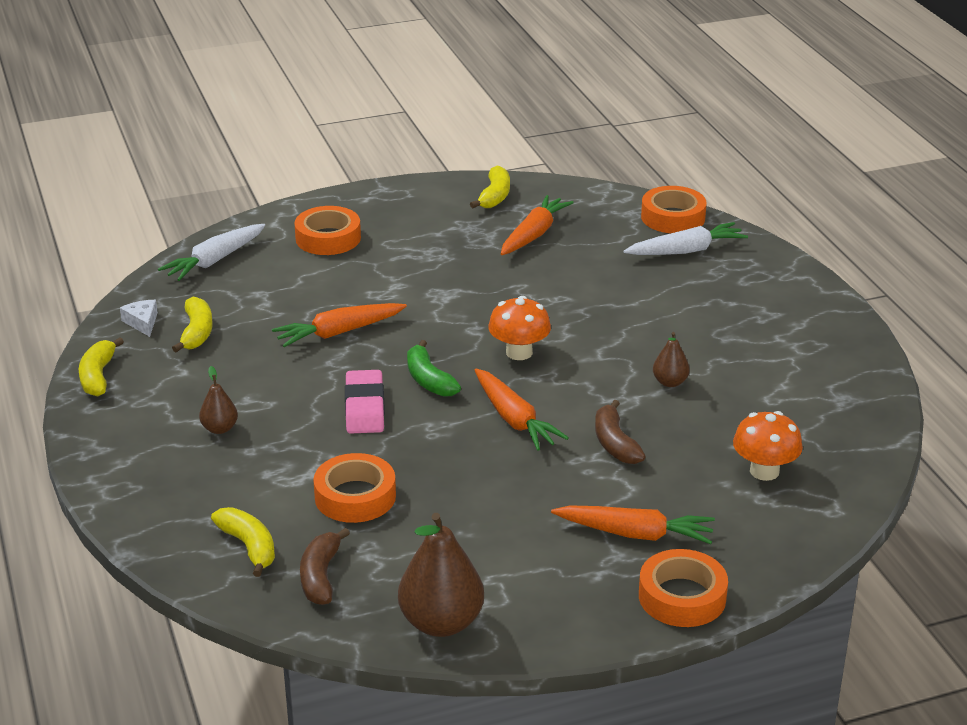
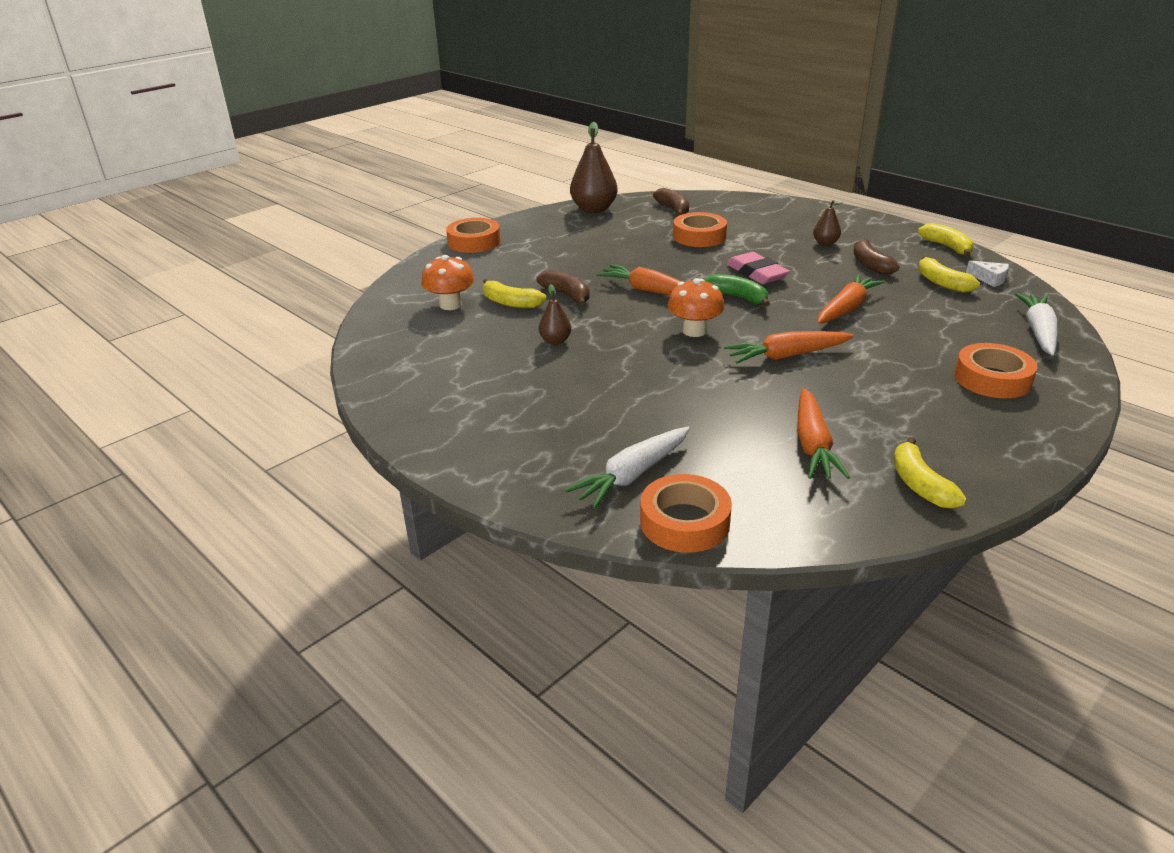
camera: 155 degrees right, 0 degrees up
yellow banana [211,507,275,577] -> yellow banana moved to [483,279,546,308]
orange carrot [551,505,715,544] -> orange carrot moved to [724,331,854,363]
none -> brown banana [854,238,900,275]

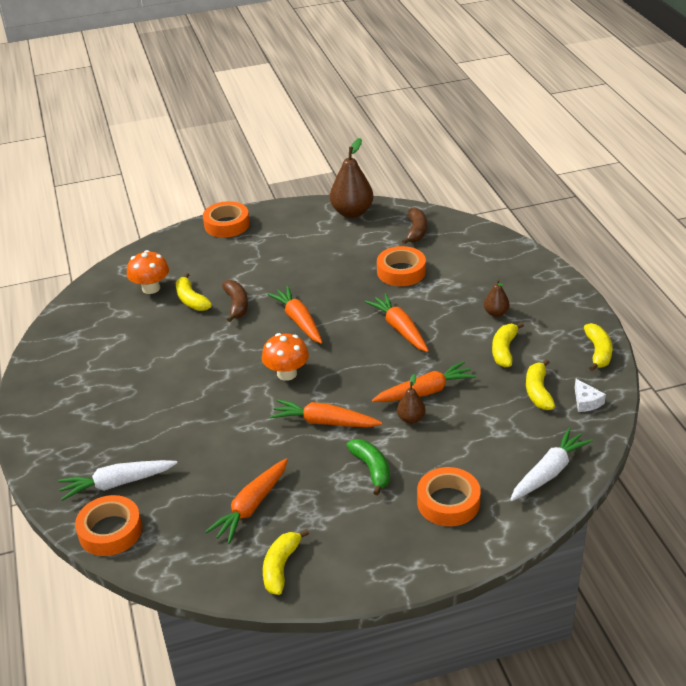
camera: 30 degrees right, 5 degrees up
brown pear [539,284,571,345] -> brown pear moved to [397,374,425,424]
green banana [705,274,770,307] -> green banana moved to [346,439,390,495]
pink eraser [727,252,790,284] -> orange carrot [365,293,429,352]
brown banana [854,238,900,275] -> yellow banana [492,322,524,367]

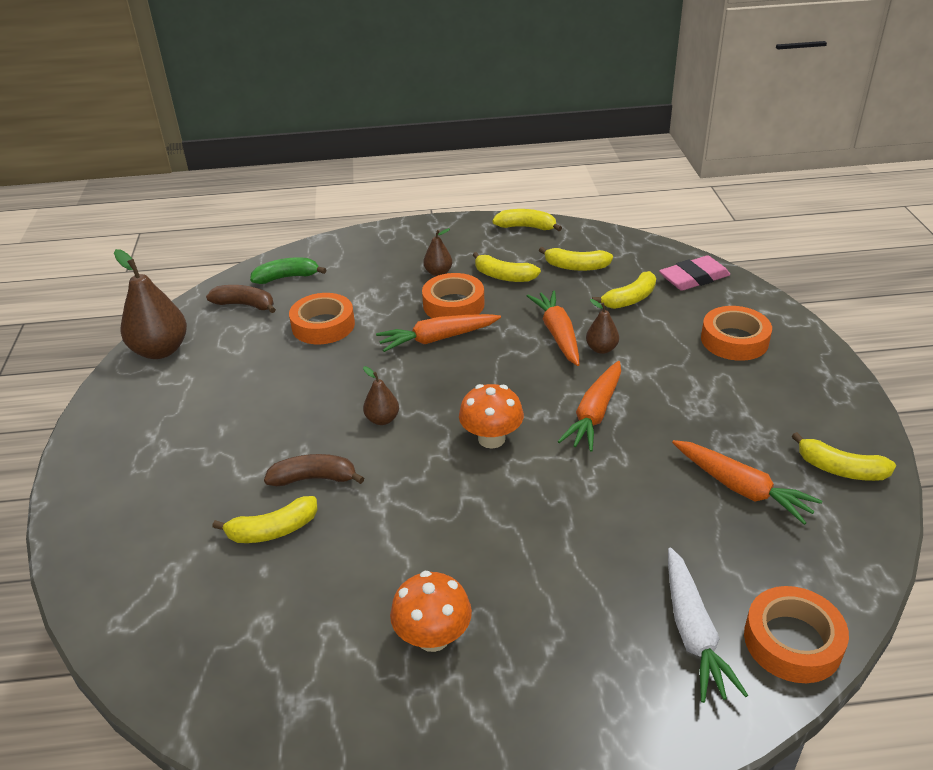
camera: 80 degrees left, 0 degrees up
orange mushroom [127,250,169,294] -> orange mushroom moved to [390,571,472,652]
orange tape [203,201,250,238] -> orange tape moved to [422,273,484,318]
orange carrot [267,286,322,344] -> brown pear [363,366,399,425]
green banana [346,439,390,495] -> green banana moved to [250,257,326,284]
white carrot [510,428,593,501] -> pink eraser [659,255,730,291]
white cheese [575,379,606,412] -> none
none -> yellow banana [592,271,656,309]

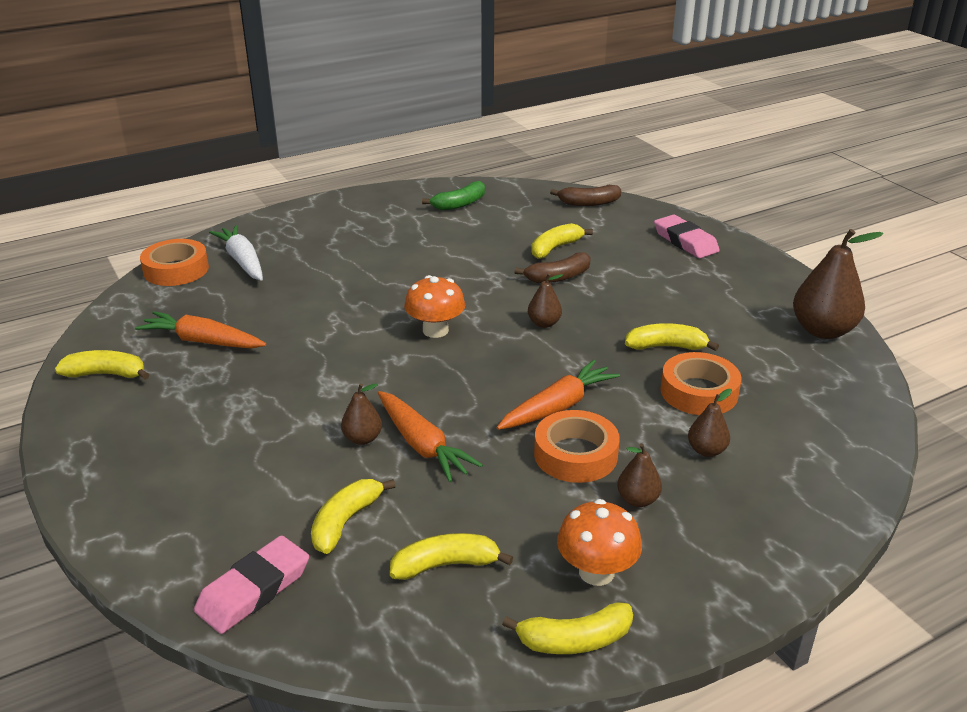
camera: 155 degrees right, 5 degrees down
brown banana [206,285,276,313] -> brown banana moved to [550,185,621,206]
green banana [250,257,326,284] -> green banana moved to [422,181,485,210]
orange mushroom [390,571,472,652] -> orange mushroom moved to [557,499,642,586]
yellow banana [473,252,541,282] -> yellow banana moved to [625,323,719,351]
orange carrot [558,361,621,452] -> none
orange tape [701,306,772,361] -> none
none -> pink eraser [654,215,720,258]
none -> brown pear [688,389,732,457]

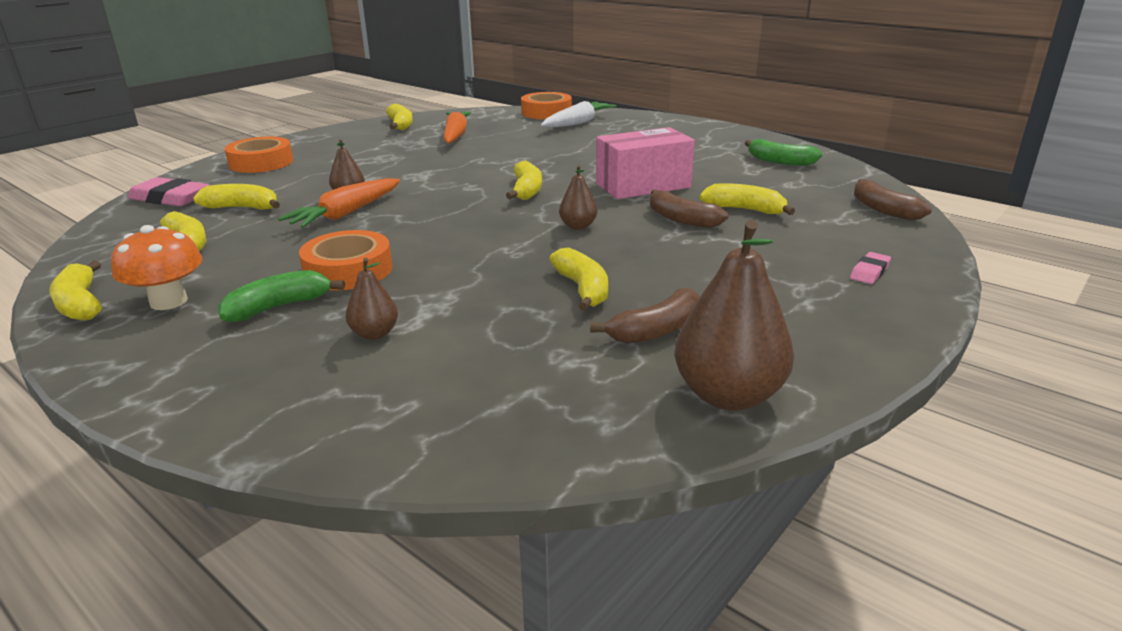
camera: 70 degrees right, 5 degrees down
orange mushroom [404,275,465,338] -> yellow banana [506,160,542,200]
orange carrot [497,360,620,430] -> none
brown pear [617,443,662,507] -> green banana [218,270,345,322]
pink eraser [654,215,720,258] -> pink eraser [850,252,891,284], size x0.53
orange tape [660,352,742,415] -> orange tape moved to [225,137,293,173]
none -> brown banana [590,288,700,344]
none -> pink box [596,127,695,199]

